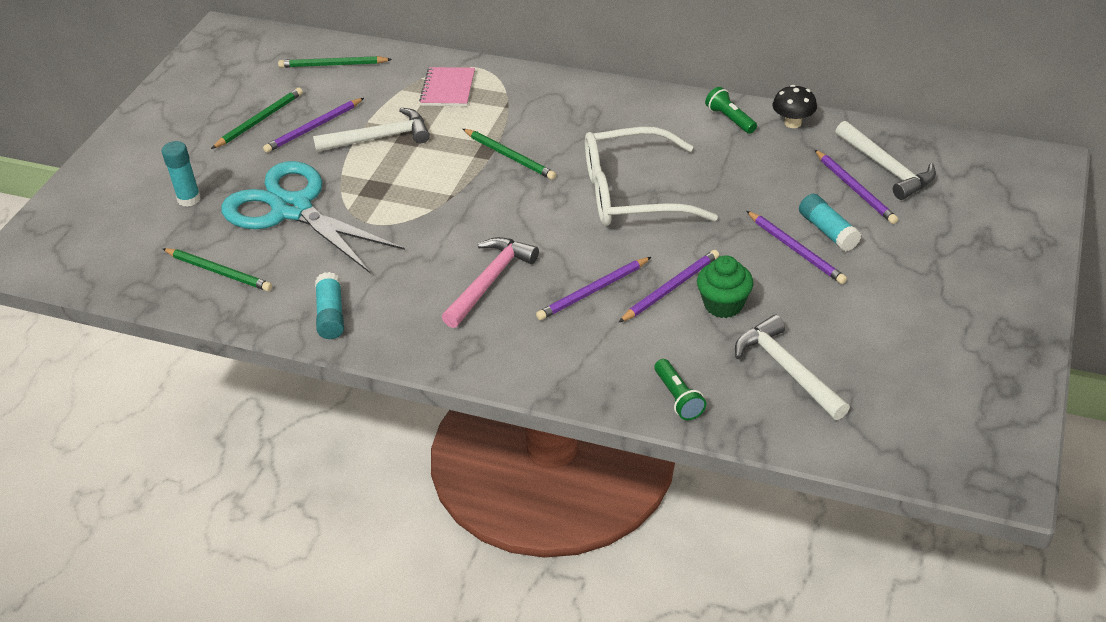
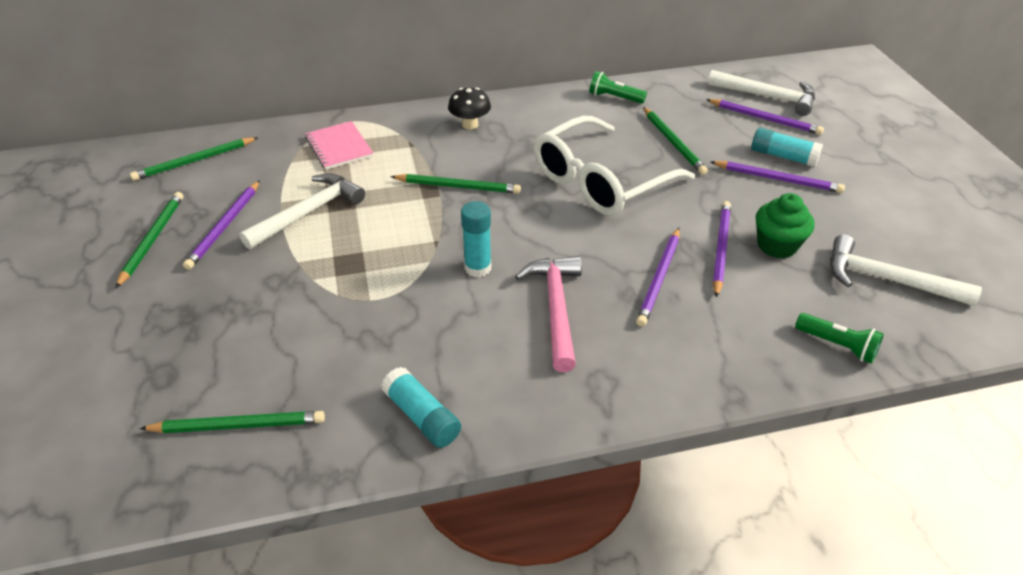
camera: 35 degrees left, 0 degrees up
turquoise glue stick [162,141,201,207] -> turquoise glue stick moved to [461,201,491,277]
turquoise scissors [221,161,405,274] -> none
black mushroom [773,85,817,128] -> black mushroom moved to [448,88,491,130]
none -> green pencil [643,107,708,175]

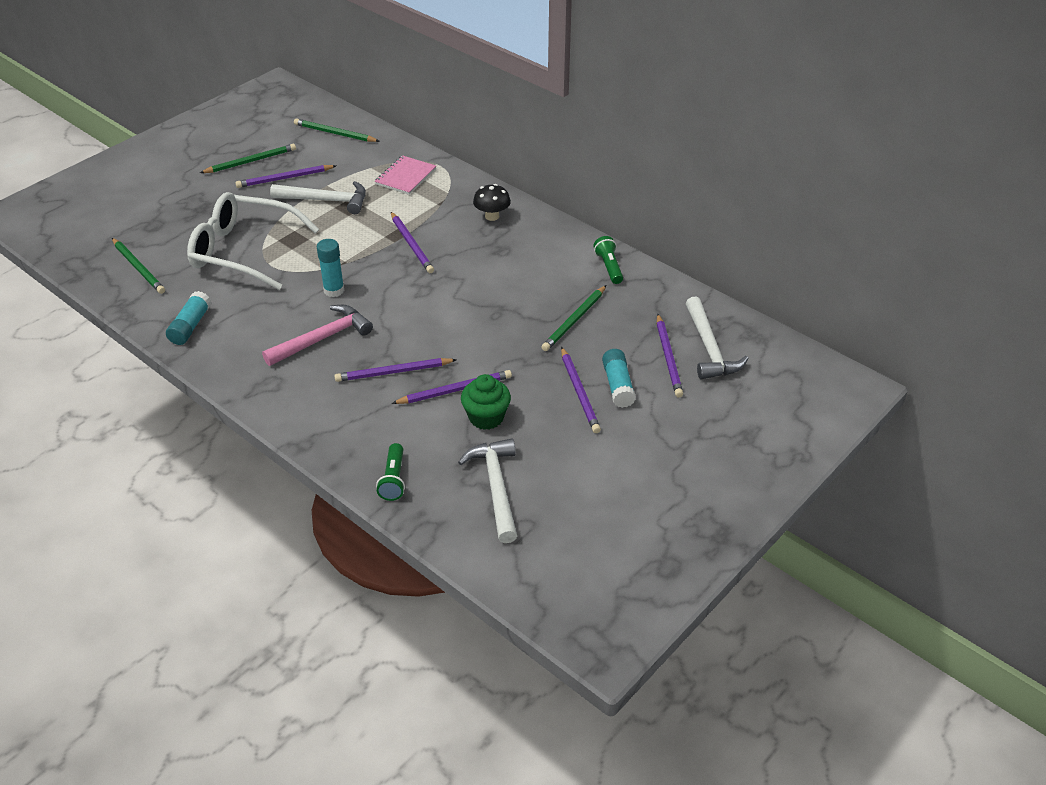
camera: 55 degrees right, 0 degrees up
green pencil [390,174,521,194] -> purple pencil [391,212,434,273]
white glasses [534,116,695,216] -> white glasses moved to [187,192,319,290]

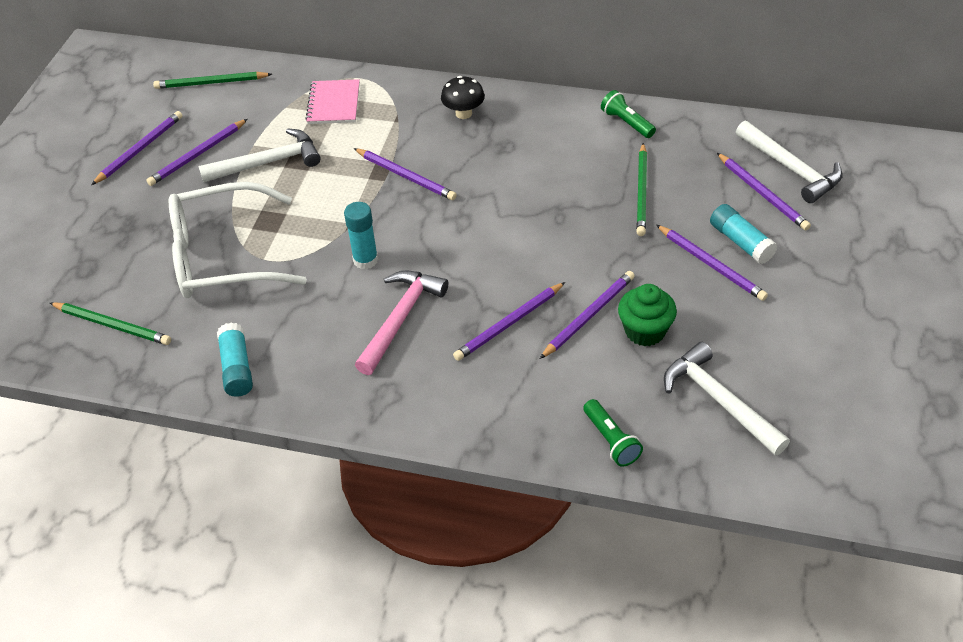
camera: 25 degrees left, 5 degrees up
green pencil [200,144,296,173] -> purple pencil [91,111,183,185]

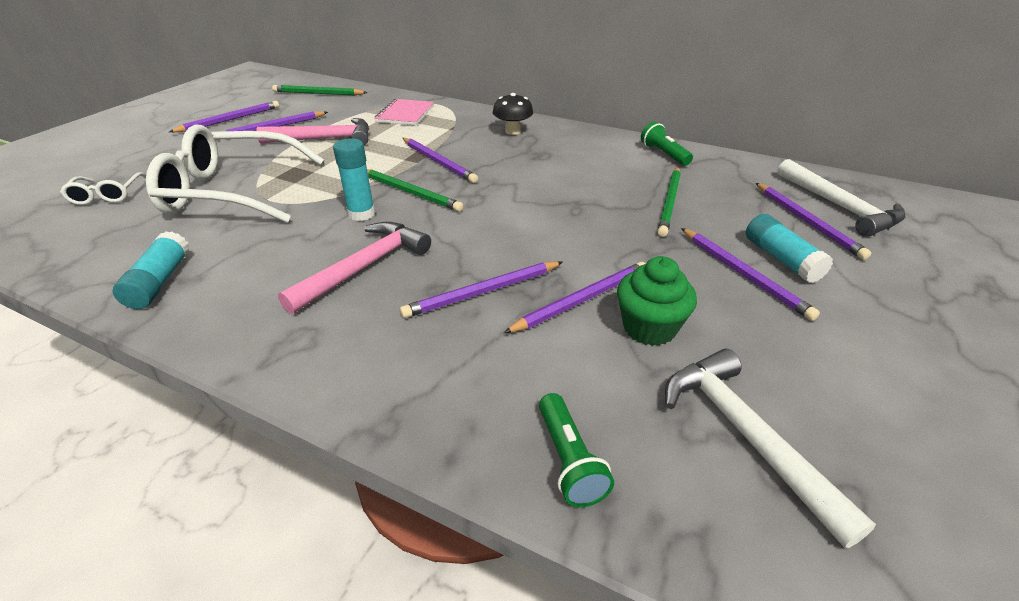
camera: 10 degrees right, 10 degrees down
green pencil [50,302,171,345] -> green pencil moved to [367,169,463,212]
white hammer [198,128,321,183] -> pink hammer [256,118,369,145]
none -> white glasses [60,172,146,205]

